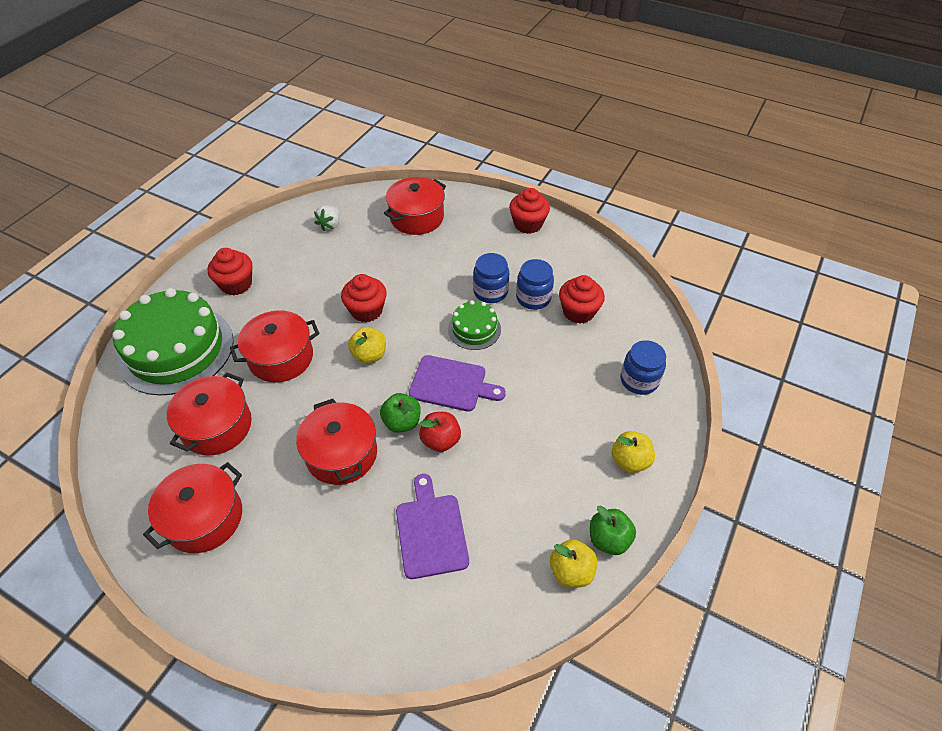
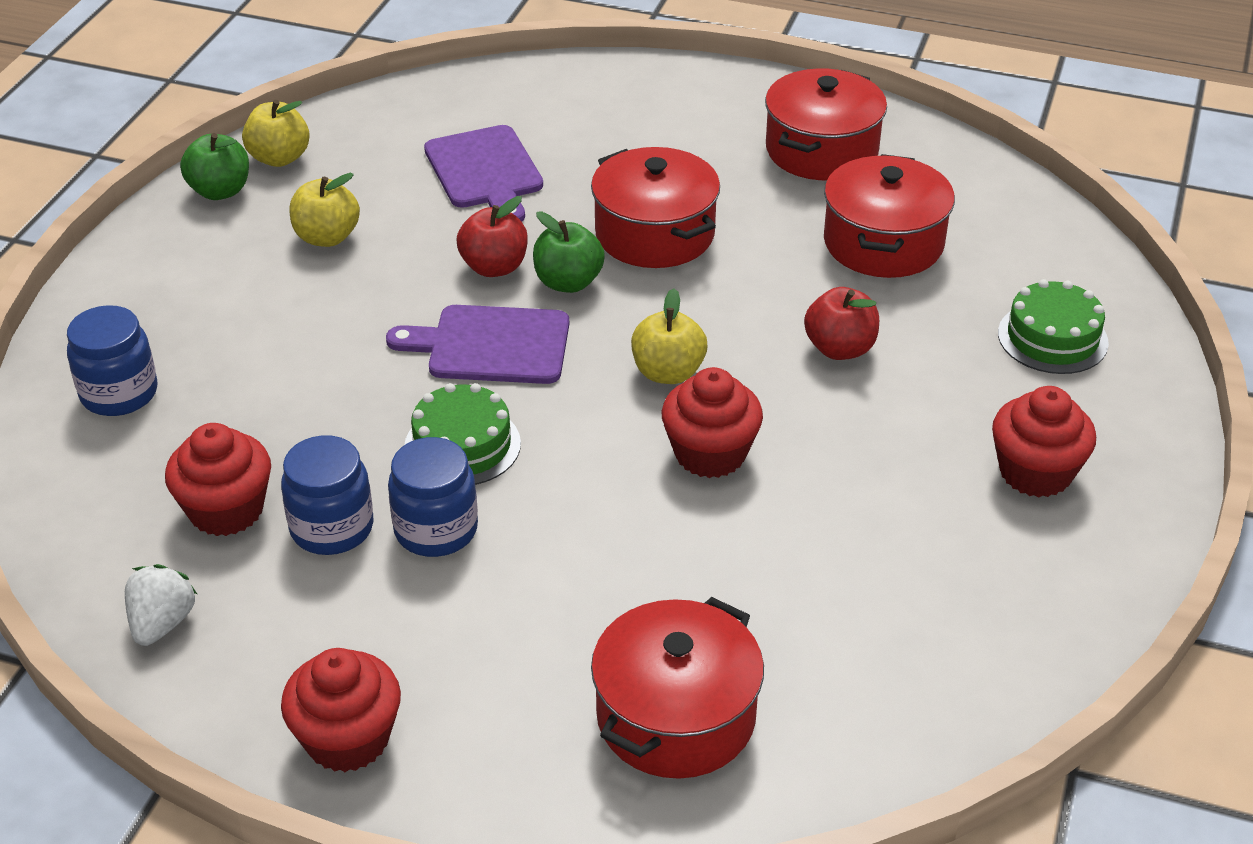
camera: 170 degrees right, 10 degrees down
green cake [112,288,234,396] -> green cake [998,279,1109,374], size x0.49
red pot [230,310,319,383] -> red apple [804,287,879,360]
white strawberry [314,205,340,232] -> white strawberry moved to [125,564,197,646]
yellow apple [612,431,655,473] -> yellow apple moved to [290,173,360,247]

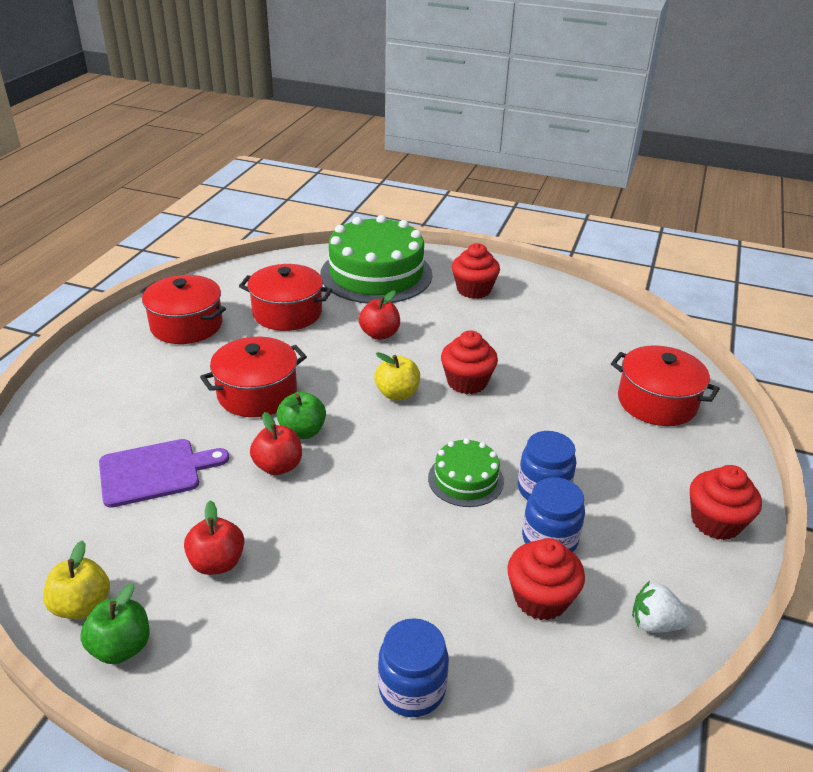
camera: 90 degrees left, 5 degrees down
yellow apple [290,173,360,247] -> red apple [184,501,244,575]
purple cutting board [386,305,569,384] -> none
green cake [998,279,1109,374] -> green cake [320,215,432,304], size x2.05

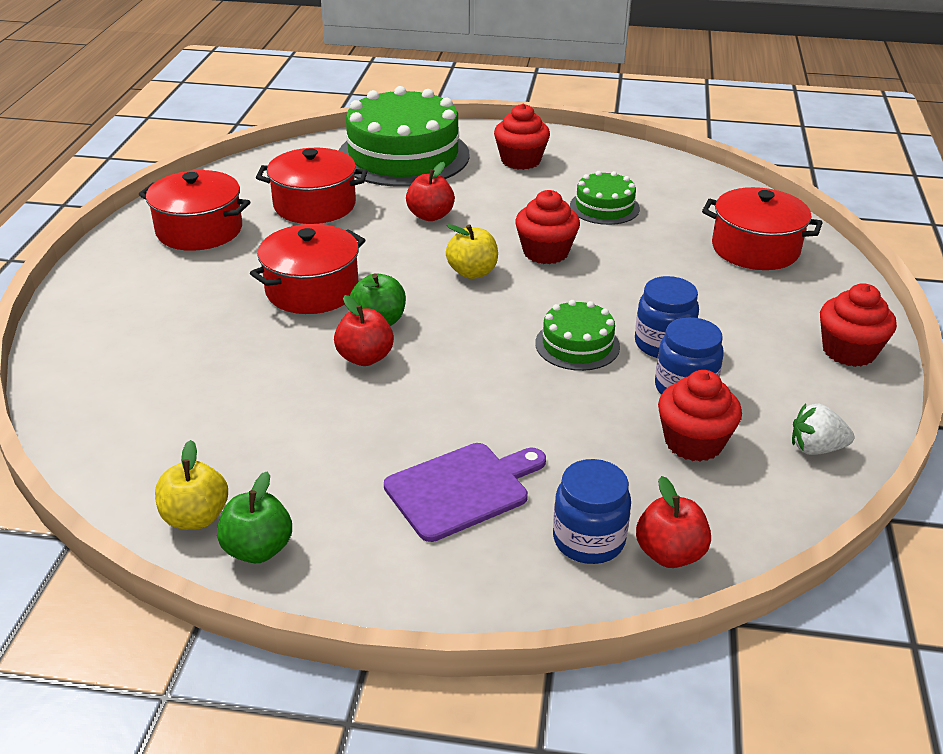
camera: 10 degrees left, 0 degrees up
purple cutting board [99,439,229,508] -> purple cutting board moved to [384,443,546,542]
red apple [184,501,244,575] -> red apple moved to [636,476,711,568]
none -> green cake [570,171,640,225]

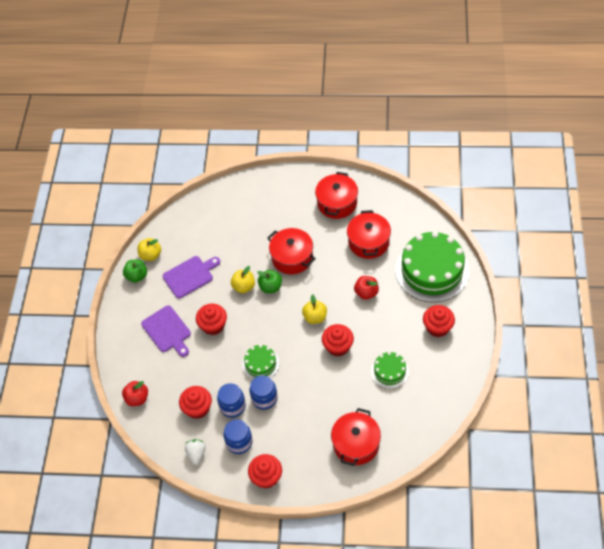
camera: 90 degrees right, 20 degrees up
red apple [334,295,394,366] -> yellow apple [231,266,255,293]
blue jar [553,459,631,564] -> blue jar moved to [223,419,253,454]
none -> purple cutting board [163,256,220,299]
none -> red cupcake [196,304,227,335]

